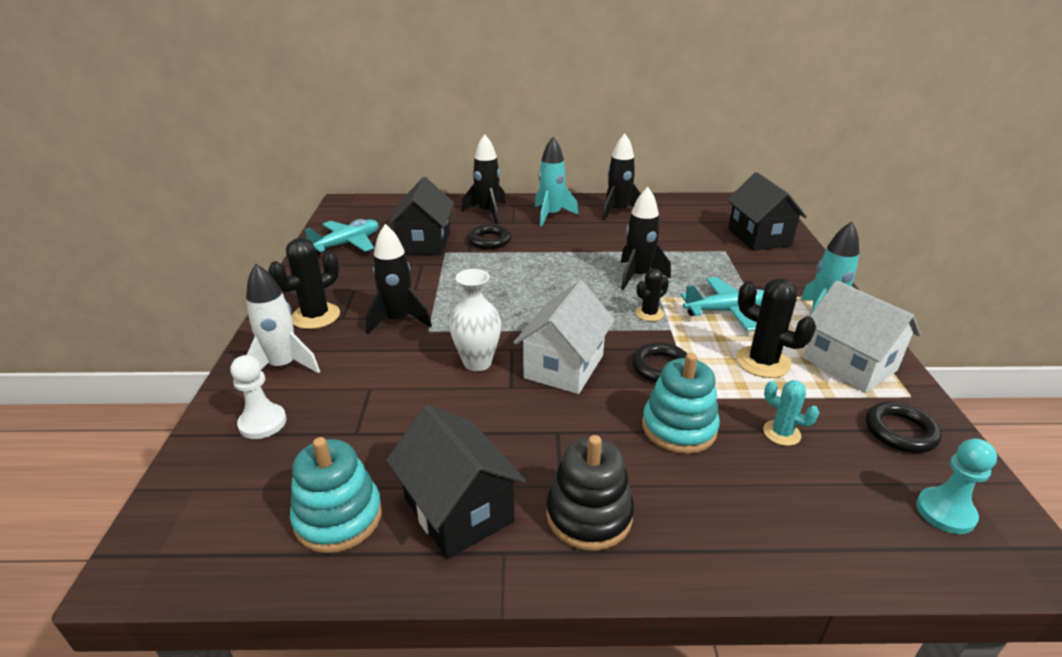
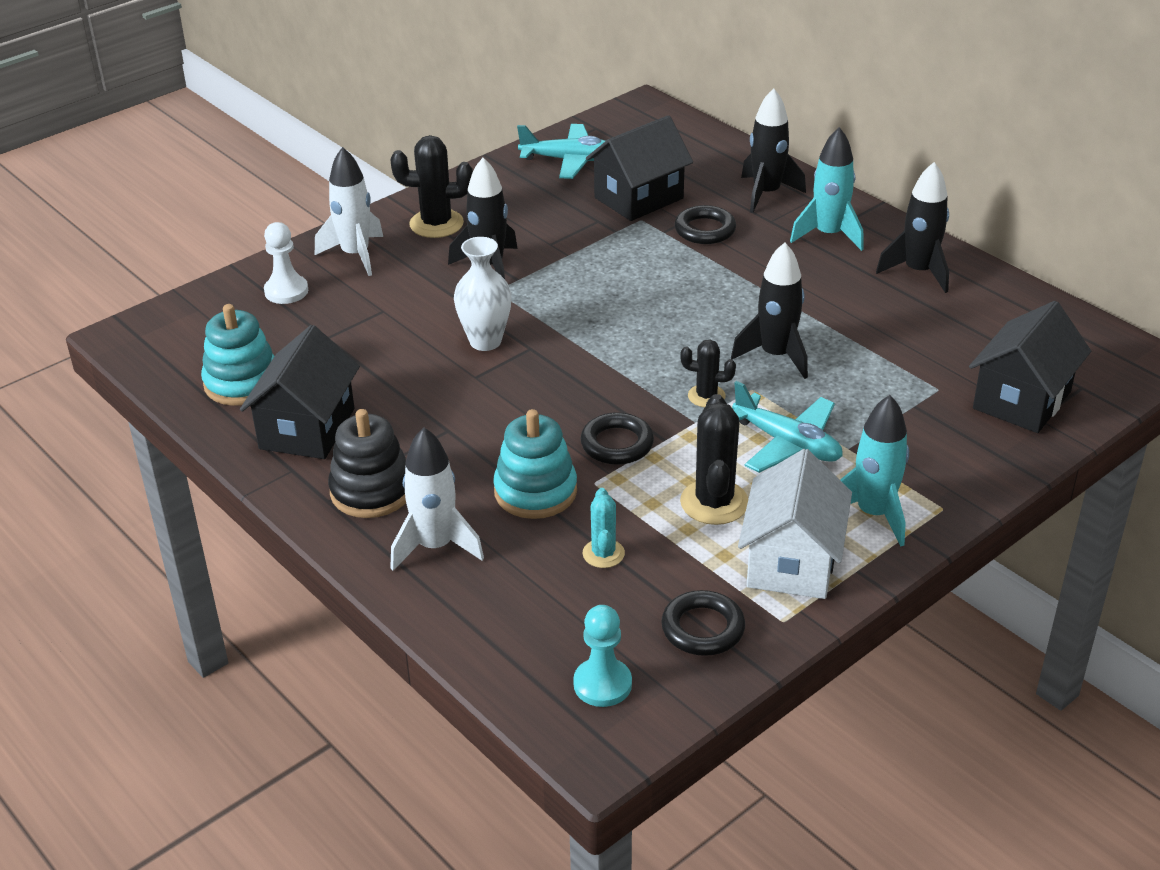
camera: 50 degrees right, 5 degrees up
white house [514,281,615,394] -> none
none -> white rocket [390,427,484,571]

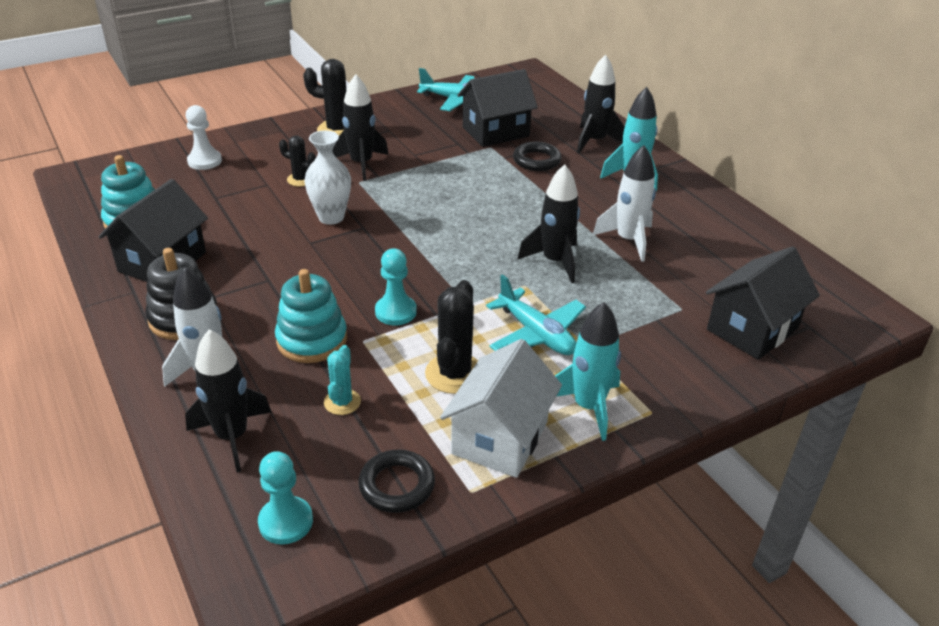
camera: 10 degrees right, 0 degrees up
white rocket [315,147,383,276] -> white rocket moved to [592,145,656,262]
black ring [581,412,654,465] -> turquoise pawn [375,249,417,325]
black cactus [680,340,736,407] -> black cactus moved to [279,135,316,186]
black rocket [876,162,949,293] -> black rocket moved to [185,329,271,472]

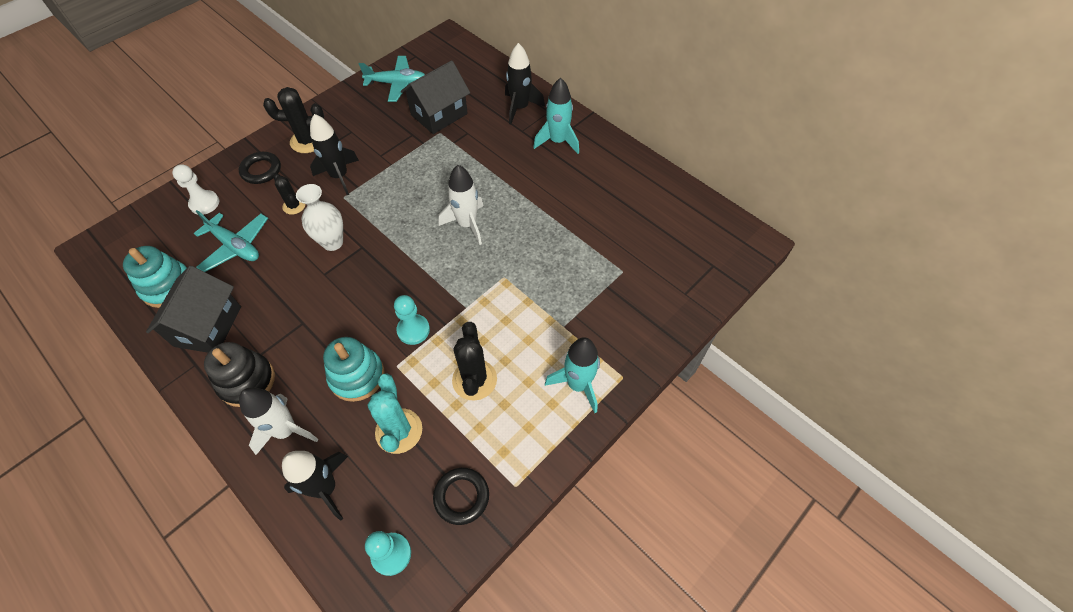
camera: 15 degrees left, 20 degrees up
black cactus [279,135,316,186] -> black cactus turned 45 degrees clockwise [273,173,305,215]
turquoise cactus [324,345,361,415] -> turquoise cactus [368,373,422,454], size x1.67
white house [440,339,562,478] -> none
turquoise plane [486,274,586,355] -> turquoise plane moved to [193,210,268,272]
black ring [513,142,562,171] -> black ring moved to [239,152,281,184]
black rocket [517,164,580,283] -> none
white rocket [592,145,656,262] -> white rocket moved to [439,165,484,245]
black house [706,246,820,360] -> none

